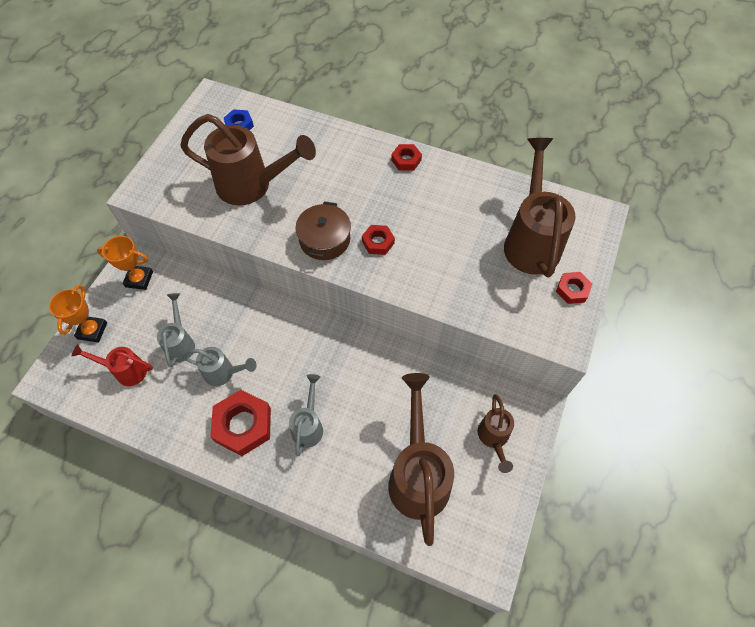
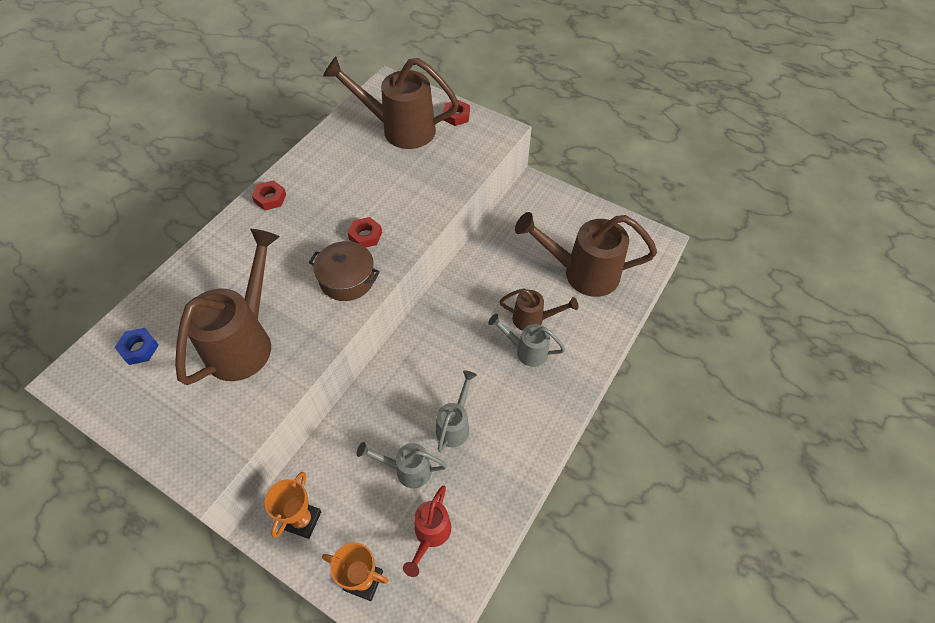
camera: 80 degrees left, 5 degrees down
red nut [211,390,271,456] -> none
brown watering can [478,394,514,473] -> brown watering can moved to [500,288,578,331]

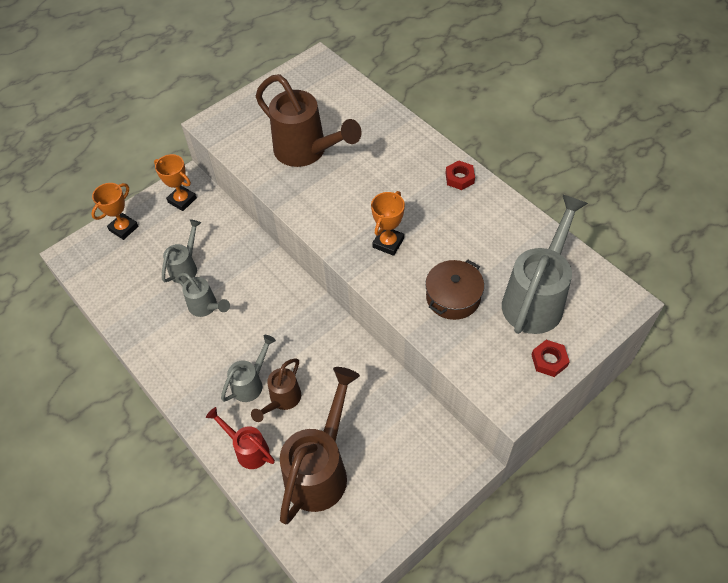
camera: 110 degrees right, 0 degrees up
blue nut [114,328,159,365] -> none
brown pot [309,241,380,301] -> brown pot moved to [425,260,484,320]
brown watering can [323,57,459,149] -> grey watering can [502,194,588,334]
red nut [348,217,382,247] -> orange trophy [371,191,405,256]
red watering can [403,486,451,577] -> red watering can moved to [206,407,275,469]

